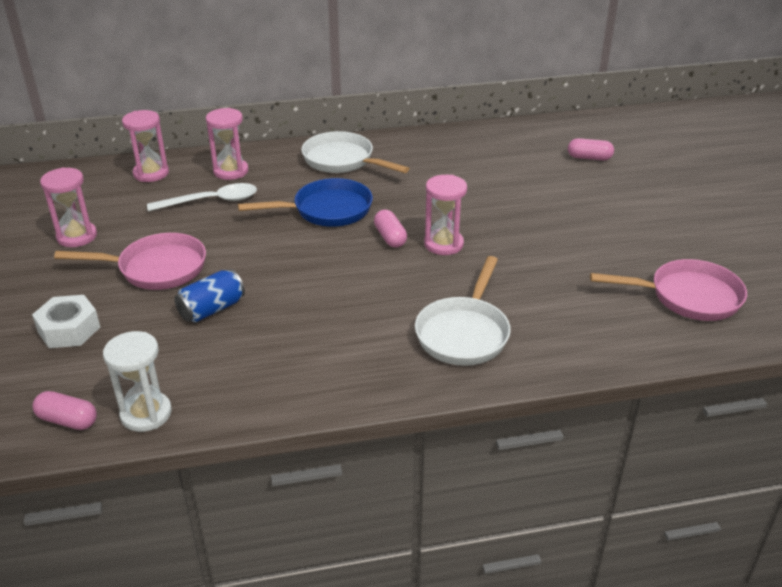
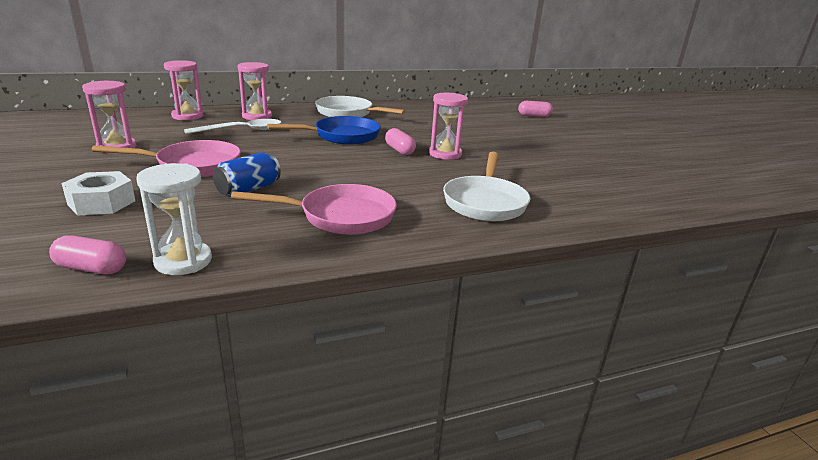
camera: 10 degrees left, 10 degrees down
pink pan [590,259,747,321] -> pink pan moved to [231,184,397,235]

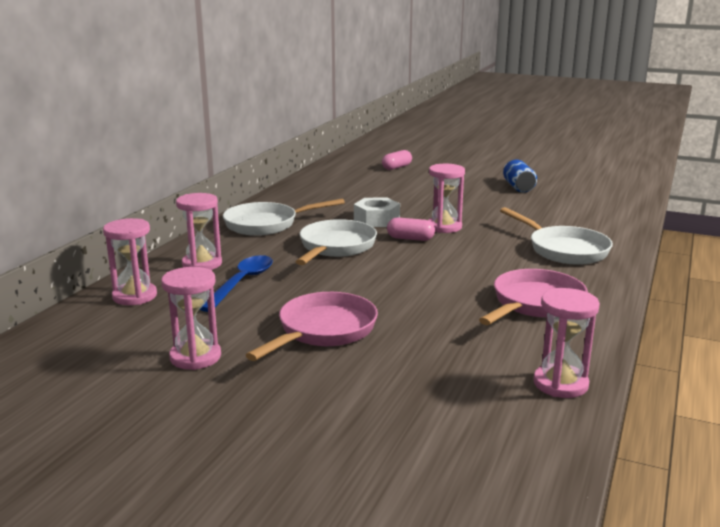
camera: 45 degrees left, 5 degrees down
pink capsule [49,235,126,274] -> none
white nut [61,171,135,216] -> white nut moved to [354,197,400,227]
white hourglass [136,163,212,275] -> pink hourglass [533,288,600,398]
white spoon [184,119,281,134] -> blue spoon [200,255,273,312]
blue can [213,153,281,197] -> blue can moved to [503,160,537,193]
blue pan [267,116,381,144] -> white pan [296,219,377,265]

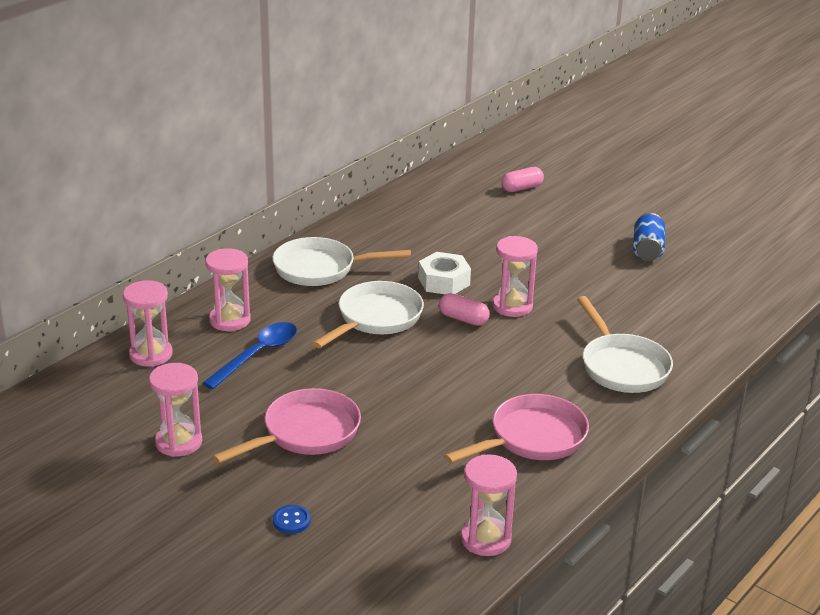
camera: 15 degrees right, 10 degrees up
none -> blue button [273,505,311,534]

